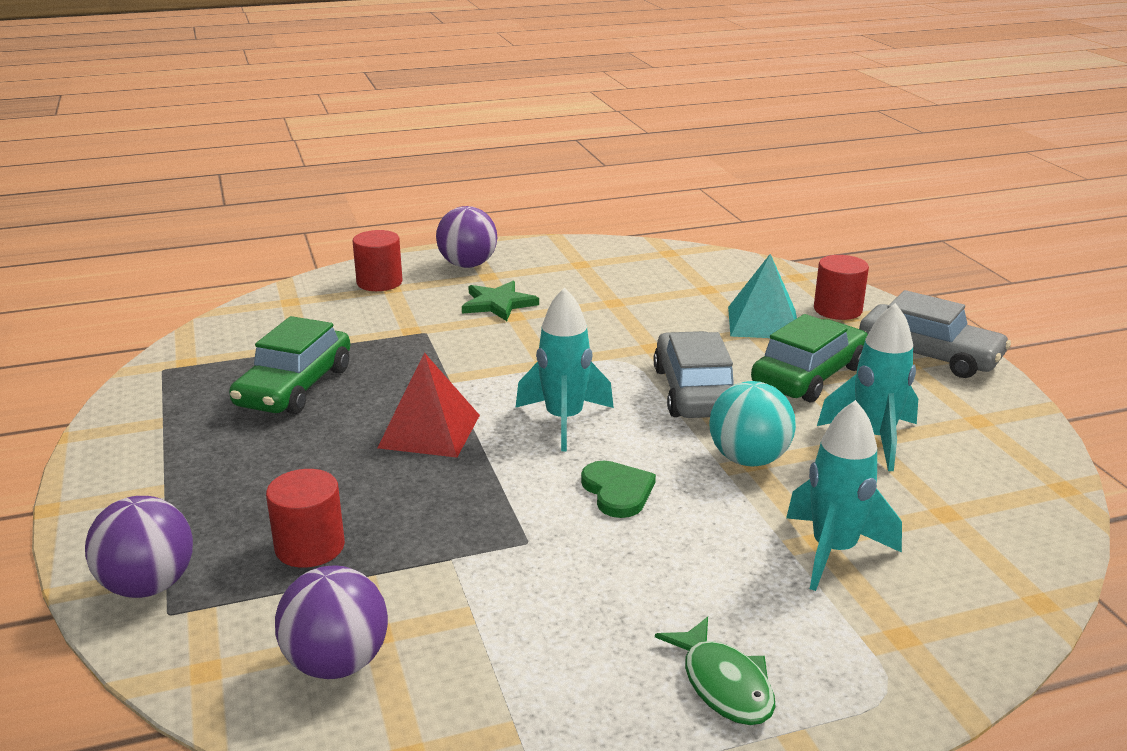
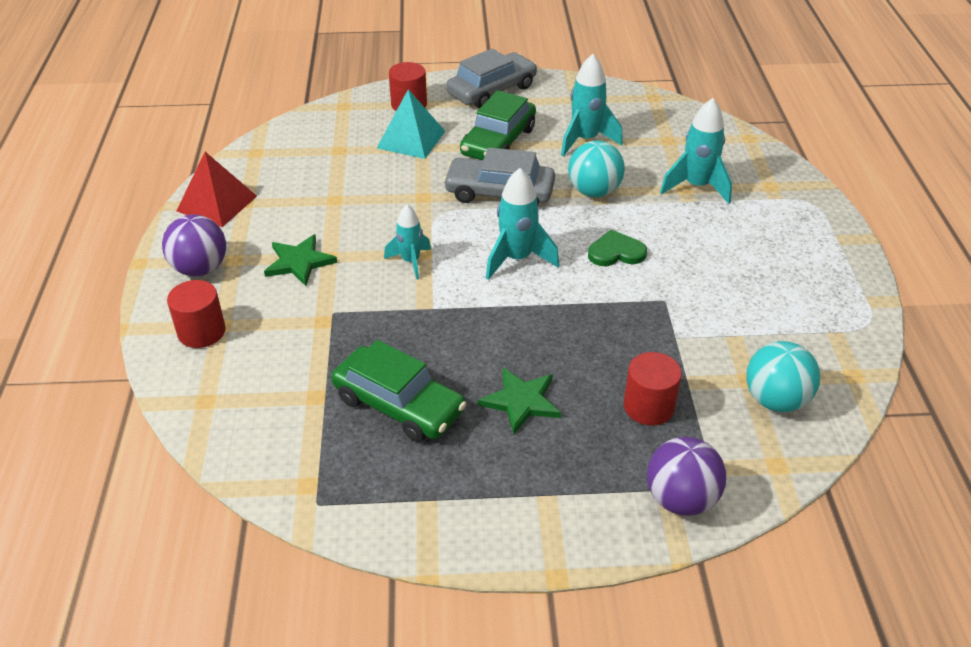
camera: 75 degrees left, 15 degrees up
purple ball [275,565,388,679] -> turquoise ball [746,341,820,412]
red pyramid [377,352,480,458] -> red pyramid moved to [177,152,257,227]
green fish [655,616,775,725] -> none
green car [751,314,868,402] -> green car turned 120 degrees counterclockwise [460,90,536,160]
none -> turquoise rocket [384,205,431,279]
none -> green star [478,367,561,435]

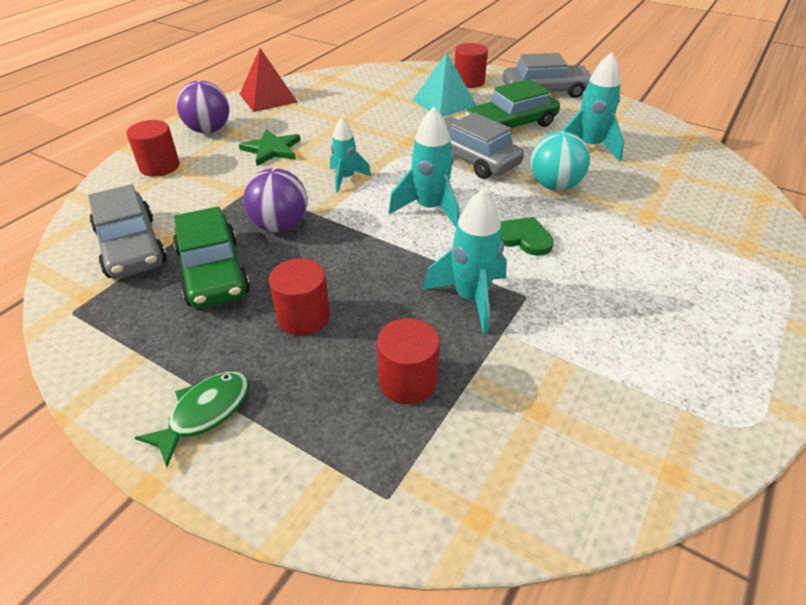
camera: 35 degrees right, 0 degrees up
green star [478,367,561,435] -> red cylinder [269,258,330,336]
purple ball [647,437,726,516] -> purple ball moved to [243,168,308,232]
turquoise rocket [660,98,732,204] -> turquoise rocket moved to [423,189,507,335]
turquoise ball [746,341,820,412] -> none
none -> grey car [88,184,167,279]
none -> green fish [135,372,249,467]

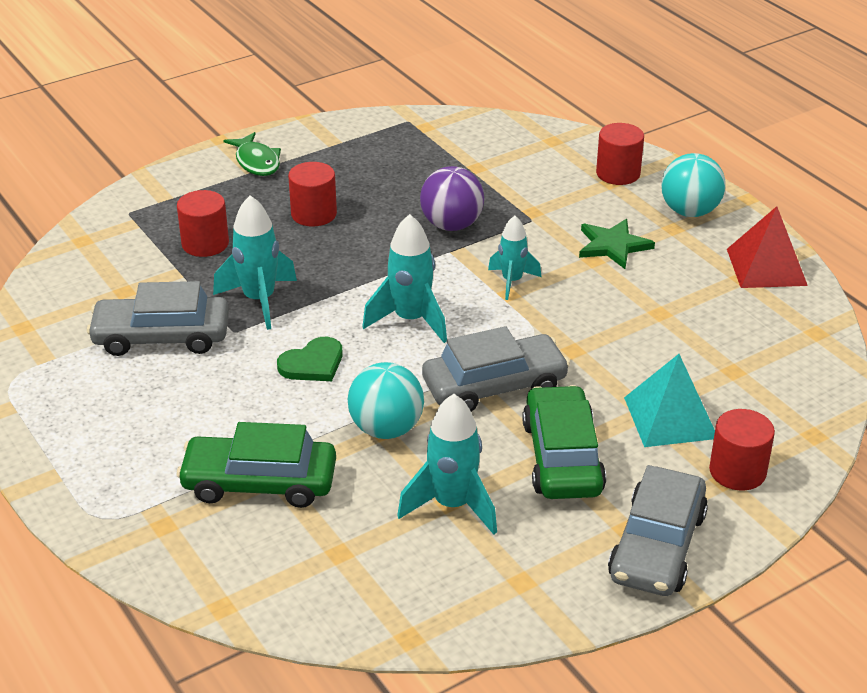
camera: 115 degrees right, 5 degrees down
grey car [88,184,167,279] -> grey car moved to [87,281,229,356]
green car [173,207,250,309] -> green car moved to [177,422,336,508]
purple ball [176,80,229,133] -> turquoise ball [661,153,726,217]

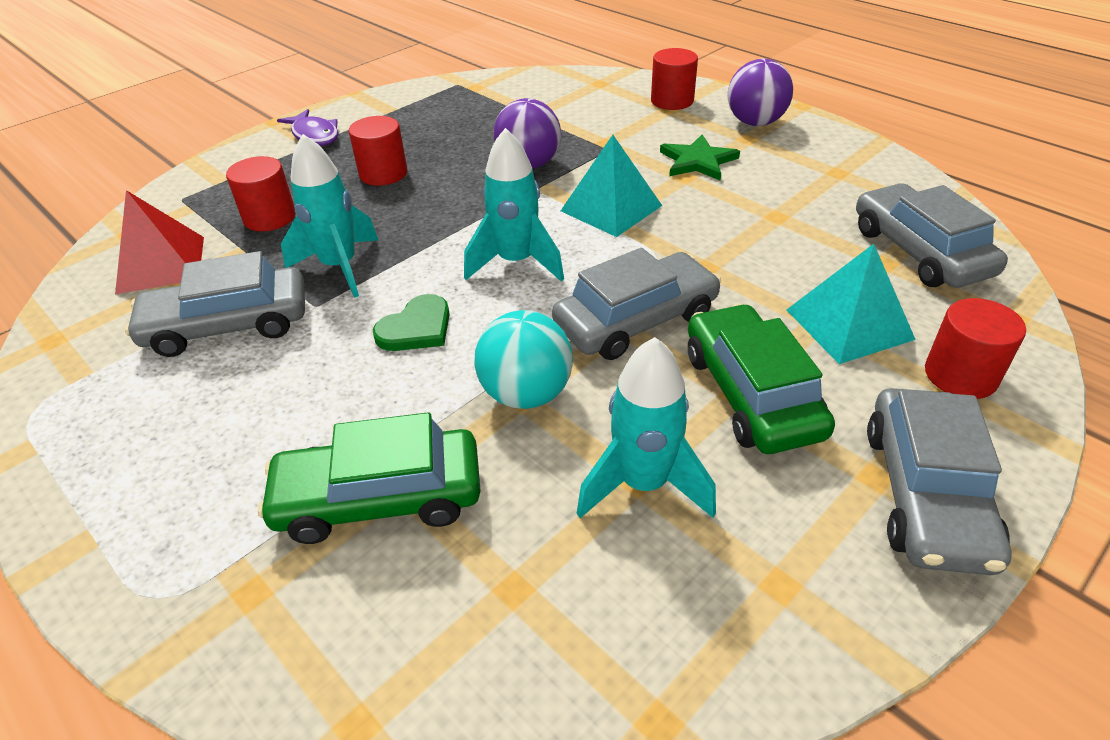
camera: 10 degrees left, 5 degrees up
green fish [223,132,281,176] -> purple fish [277,109,339,146]
turquoise rocket [488,216,541,300] -> turquoise pyramid [561,135,662,237]
turquoise ball [661,153,726,217] -> purple ball [728,59,793,126]
red pyramid [727,206,808,288] -> red pyramid moved to [115,190,204,294]
none -> grey car [856,183,1008,288]

